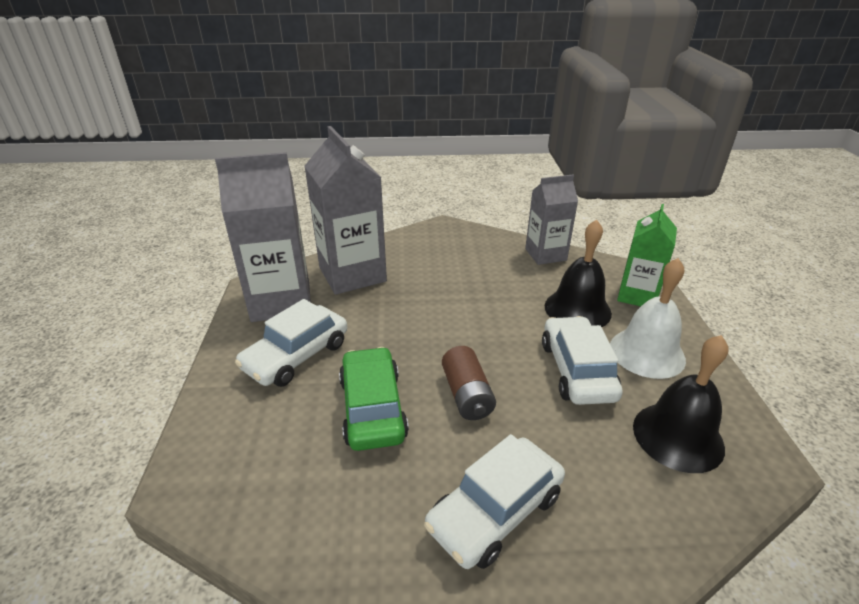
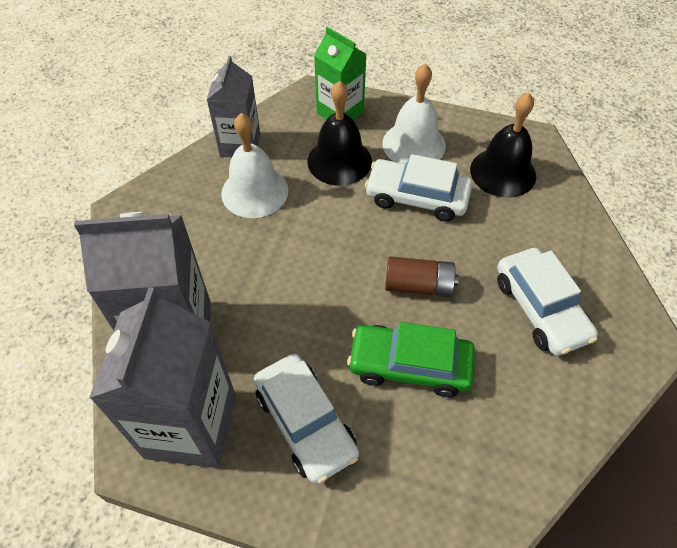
camera: 70 degrees left, 20 degrees up
none -> white bell [221,113,288,218]

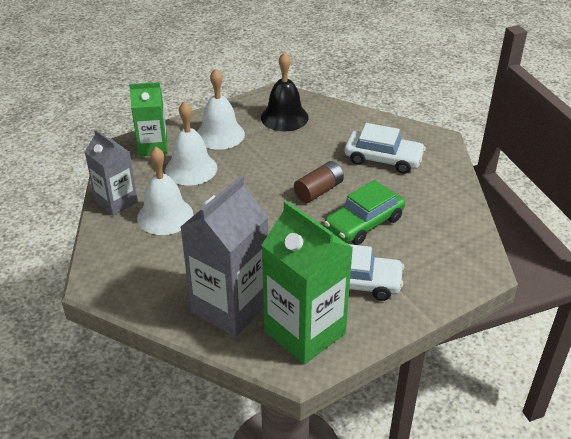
camera: 50 degrees left, 15 degrees down
grey carton [89,287,236,468] -> green carton [261,200,353,364]
black bell [307,81,372,186] -> white bell [165,101,217,185]
white car [365,154,472,222] -> none

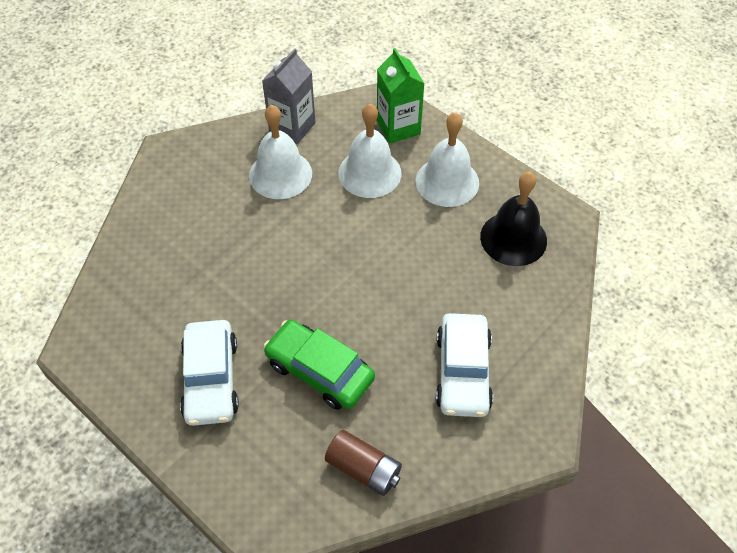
camera: 75 degrees right, 15 degrees up
grey carton [181,176,268,337] -> none
green carton [261,200,353,364] -> none
brown battery [294,161,344,203] -> brown battery moved to [325,430,402,496]

